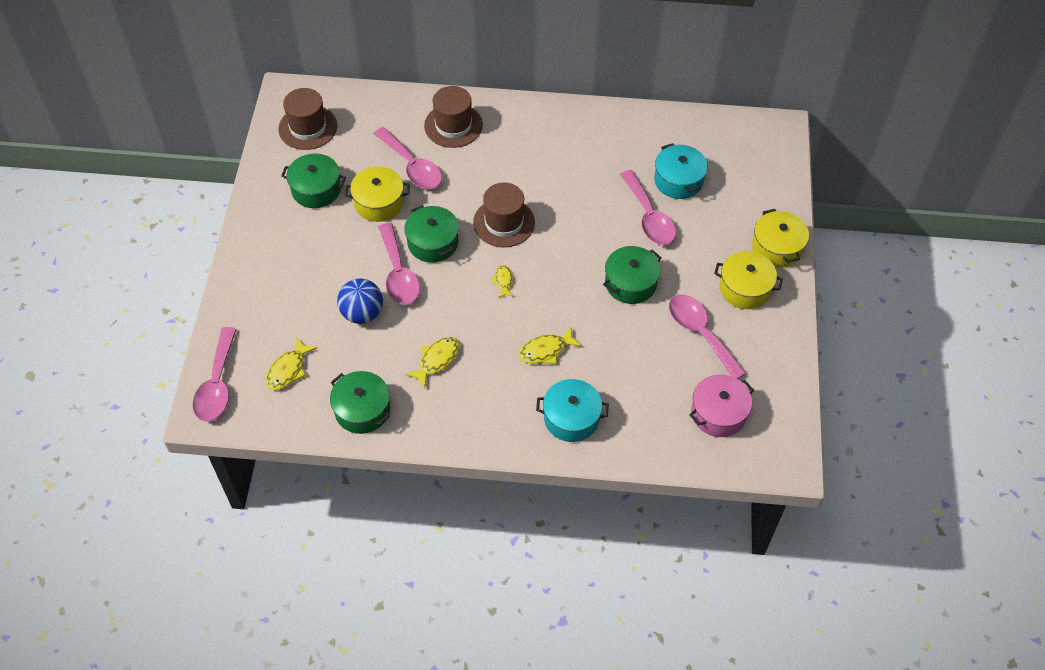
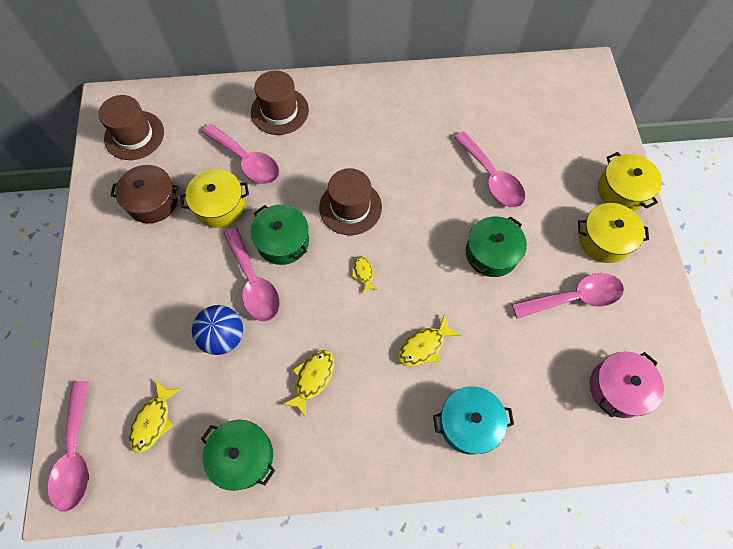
camera: 10 degrees left, 10 degrees up
green pot [281,153,346,208] -> brown pot [110,165,180,223]
turquoise pot [654,143,708,199] -> none
pink spoon [669,295,747,379] -> pink spoon turned 120 degrees clockwise [512,273,624,319]

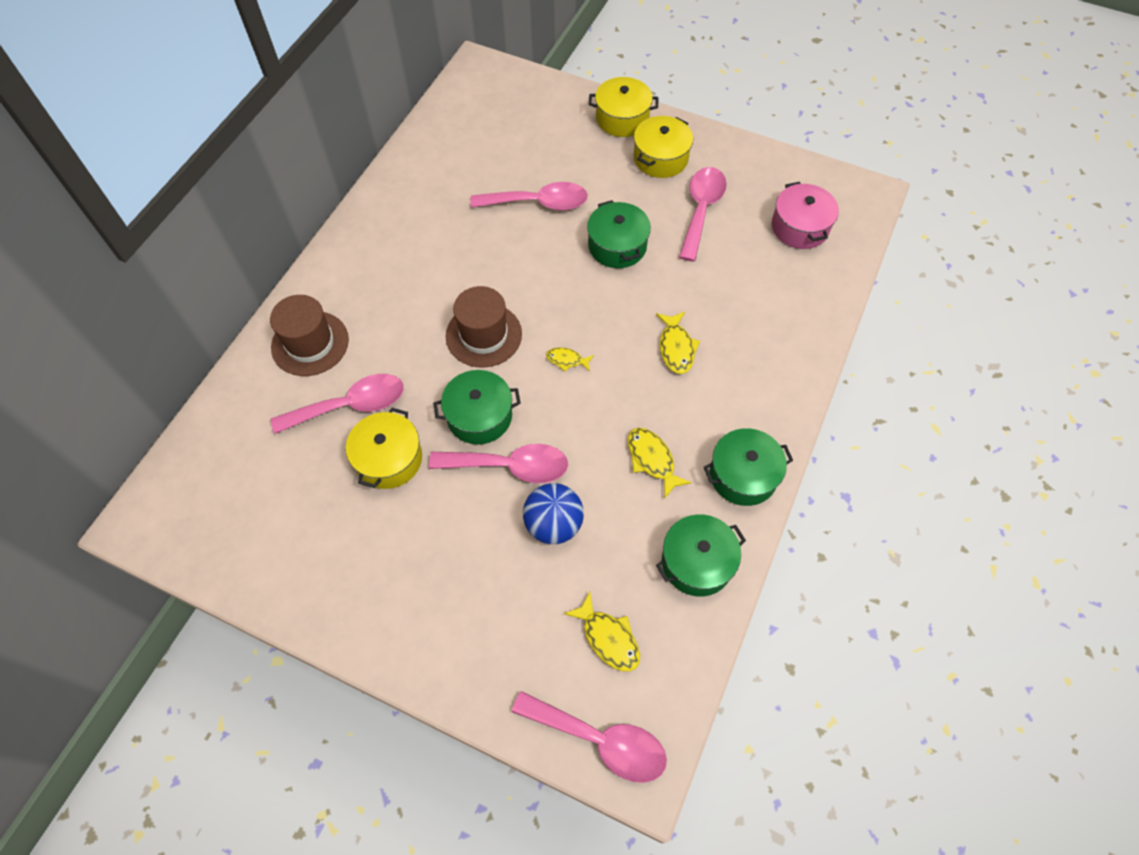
camera: 60 degrees left, 5 degrees down
brown hat [99,95,164,160] -> none
brown pot [110,165,180,223] -> none
turquoise pot [433,386,514,455] -> none
none -> green pot [704,428,793,506]

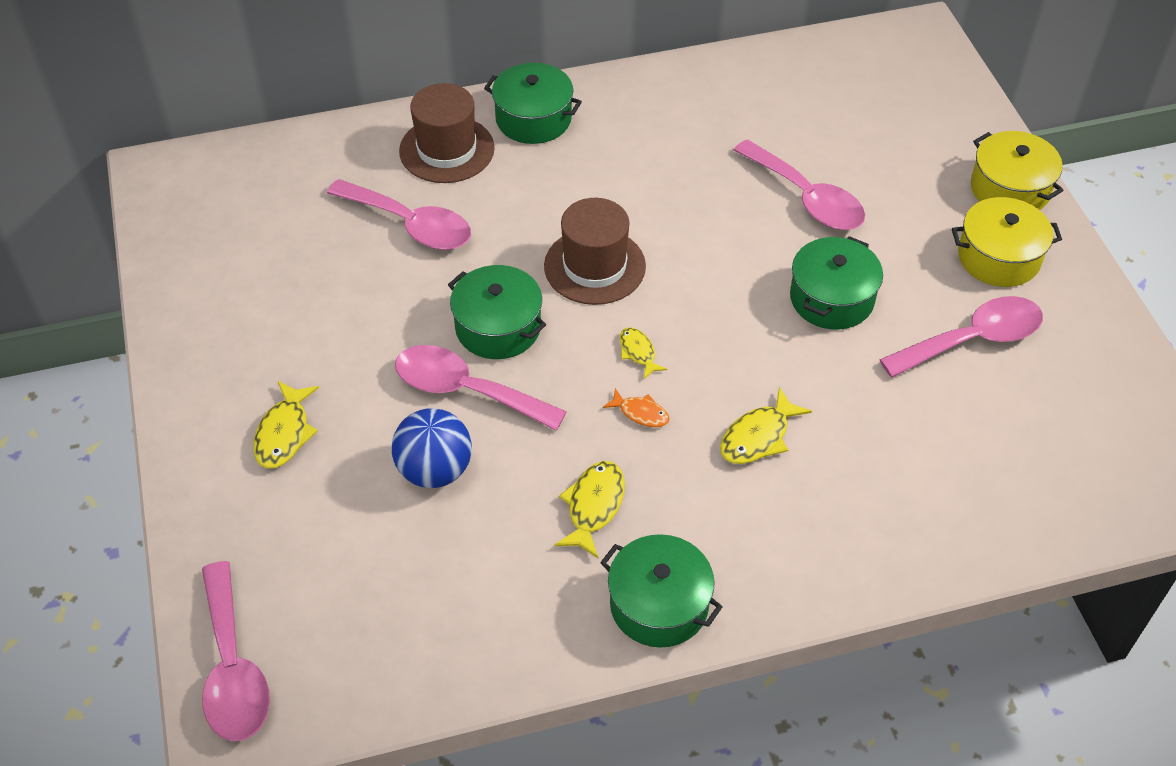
camera: 50 degrees right, 10 degrees down
yellow pot [346,408,422,489] -> none
pink spoon [429,444,568,483] -> pink spoon turned 150 degrees clockwise [395,345,567,431]
yellow fish [564,592,640,671] -> yellow fish moved to [253,381,319,469]
green pot [656,514,746,597] -> green pot moved to [484,63,582,144]
pink pot [772,182,839,249] -> none
none -> orange fish [603,388,669,427]

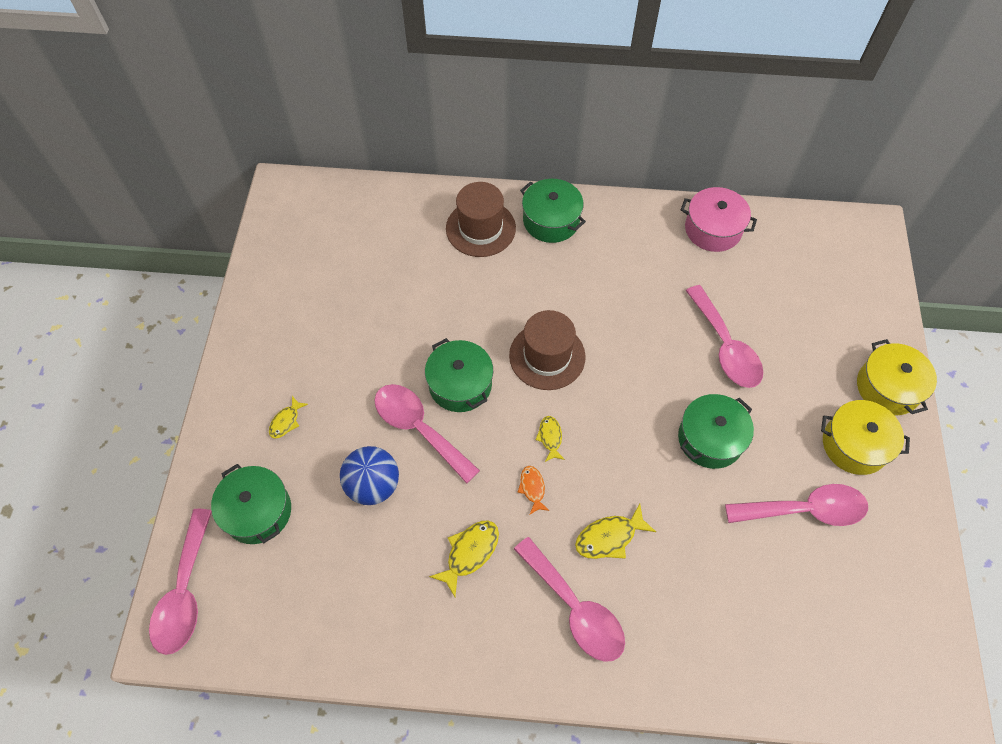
camera: 20 degrees right, 10 degrees up
yellow fish [253,381,319,469] -> yellow fish [269,396,308,439], size x0.63
pink spoon [327,179,471,250] -> pink spoon moved to [514,537,625,662]
green pot [600,534,723,648] -> green pot moved to [211,464,291,544]
orange fish [603,388,669,427] -> orange fish turned 150 degrees counterclockwise [517,466,550,514]
none -> pink pot [681,187,757,252]

